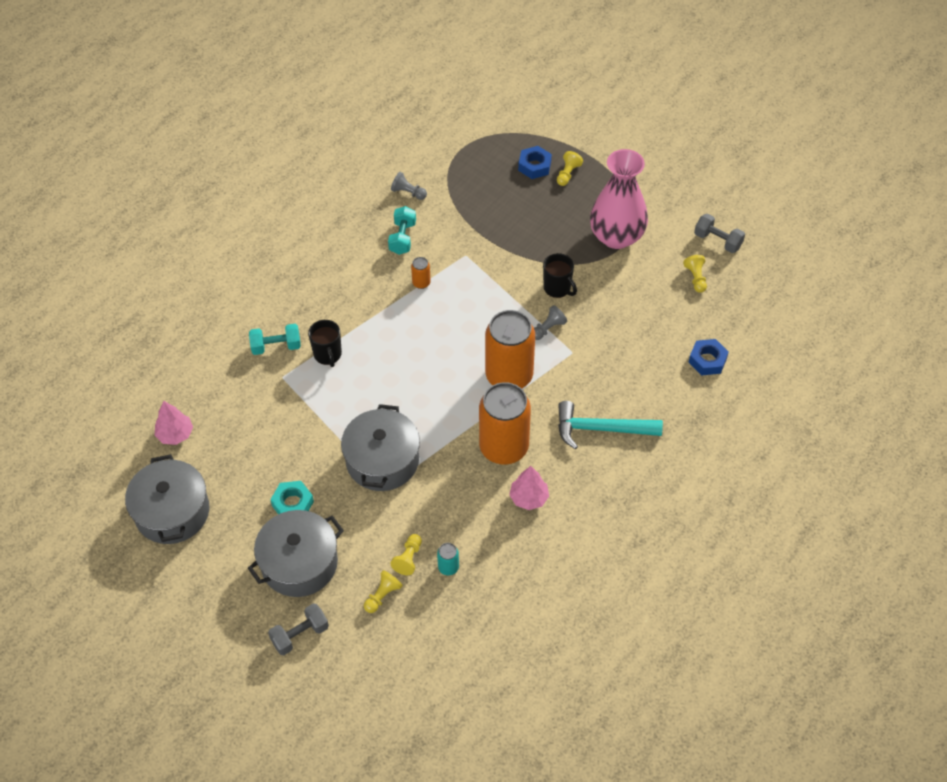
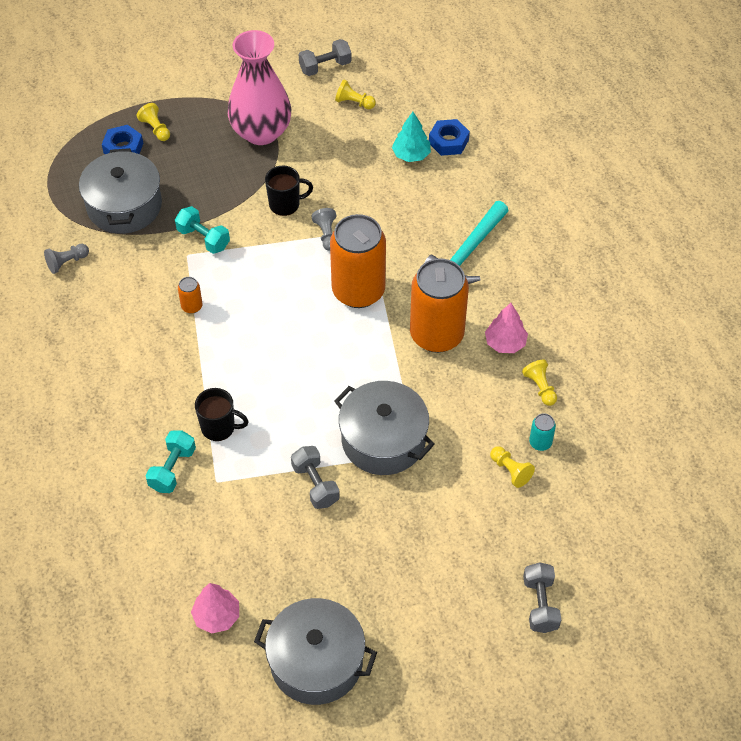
camera: 60 degrees left, 0 degrees up
grey pot [248,510,344,597] -> grey pot moved to [79,148,162,234]
turquoise nut [270,481,314,514] -> none
yellow pawn [364,570,403,613] -> yellow pawn moved to [522,359,557,406]
turquoise dumbbell [388,206,416,255] -> turquoise dumbbell moved to [175,206,230,254]
none -> grey dumbbell [291,446,340,509]
none -> turquoise tree [392,112,431,162]

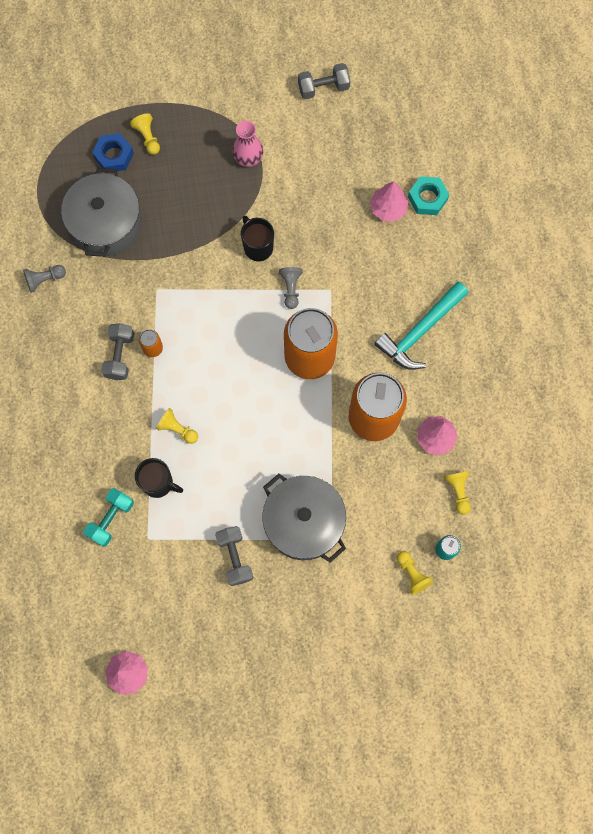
camera: 10 degrees right, 20 degrees up
turquoise dumbbell [175,206,230,254] -> none
pink vase [227,30,292,145] -> pink vase [232,121,263,167], size x0.50
grey pot [254,598,377,705] -> none
black mug [265,166,313,216] -> black mug turned 120 degrees counterclockwise [241,216,274,261]
yellow pawn [335,80,376,109] -> yellow pawn moved to [156,408,198,444]
turquoise tree [392,112,431,162] -> pink tree [370,181,408,221]
blue nut [429,119,470,156] -> turquoise nut [408,176,449,215]
grey dumbbell [523,562,561,633] -> grey dumbbell moved to [101,323,134,380]

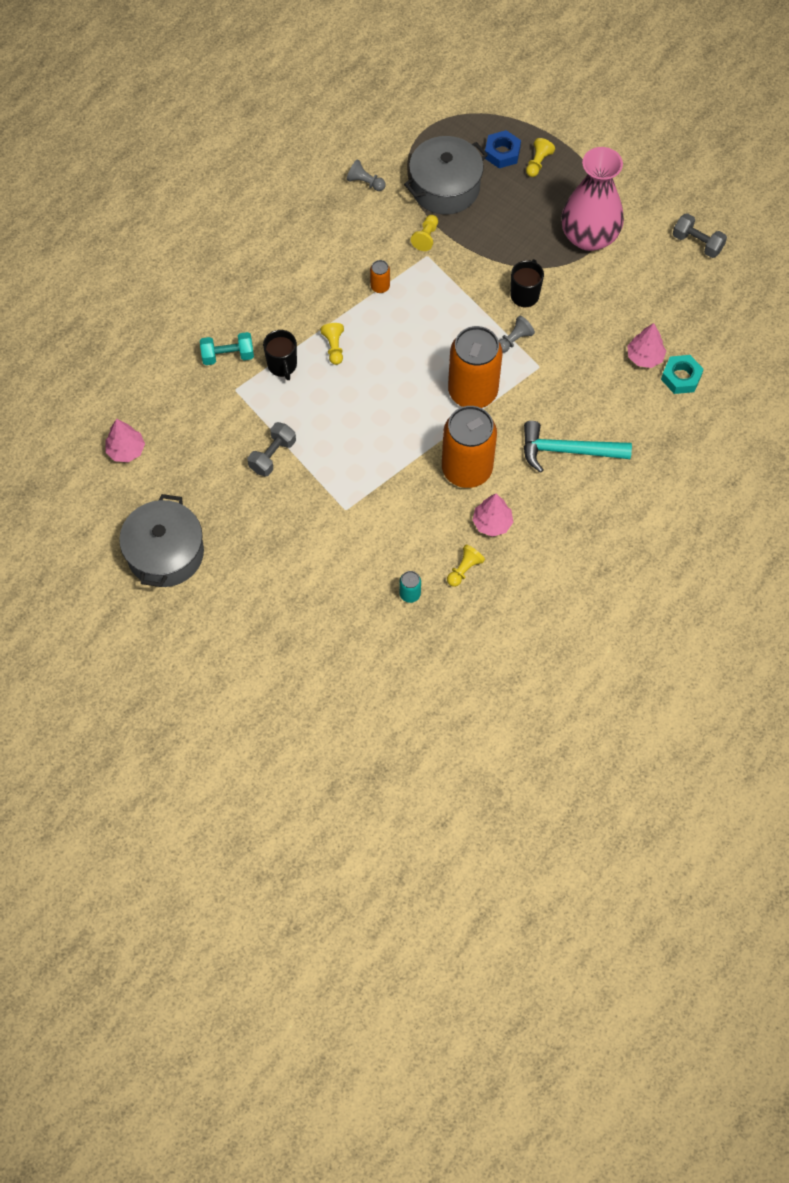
camera: 50 degrees right, 10 degrees down
grey dumbbell [101,323,134,380] -> none
pink vase [232,121,263,167] -> pink vase [561,147,624,251], size x2.00
grey pot [262,474,346,563] -> grey pot moved to [119,494,204,587]
yellow pawn [397,551,434,595] -> yellow pawn moved to [411,215,438,251]

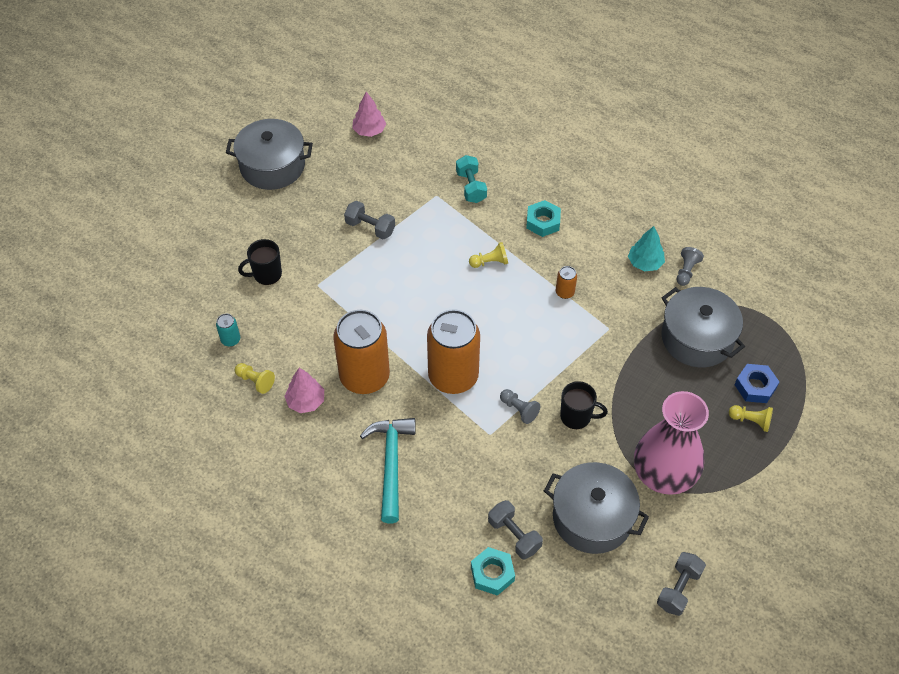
camera: 85 degrees right, 10 degrees down
black mug [263,330,297,380] -> black mug moved to [238,239,282,285]
yellow pawn [411,215,438,251] -> none
pink tree [627,323,666,368] -> grey dumbbell [488,500,543,559]
none -> turquoise nut [526,200,561,237]
none -> grey pot [544,462,649,554]
none -> turquoise tree [628,226,665,271]

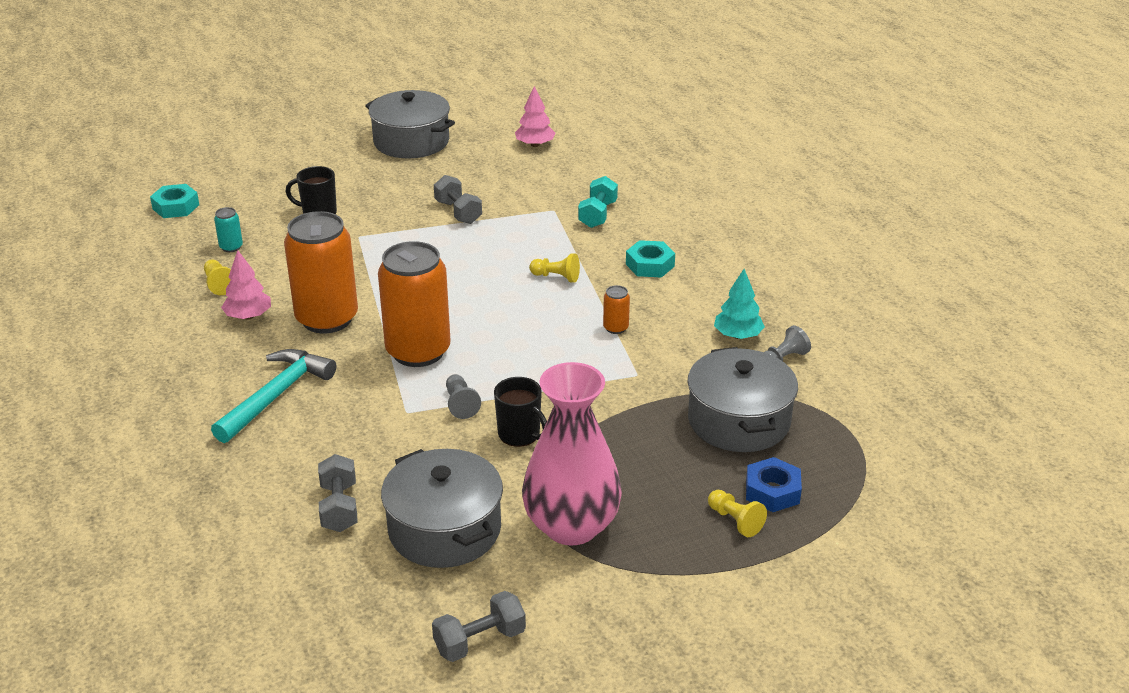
camera: 30 degrees right, 20 degrees down
turquoise nut [471,547,515,596] -> turquoise nut moved to [150,184,199,218]

